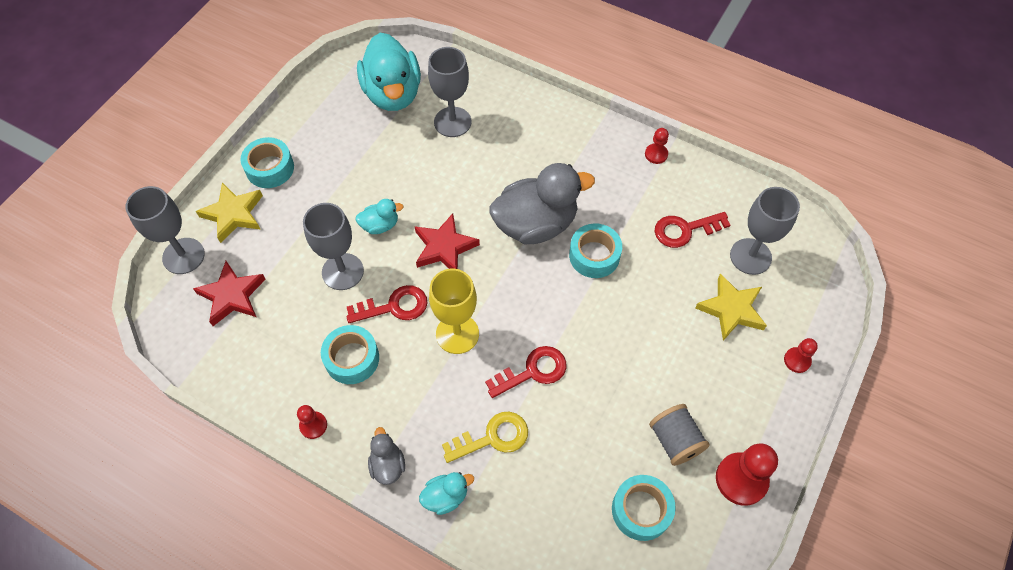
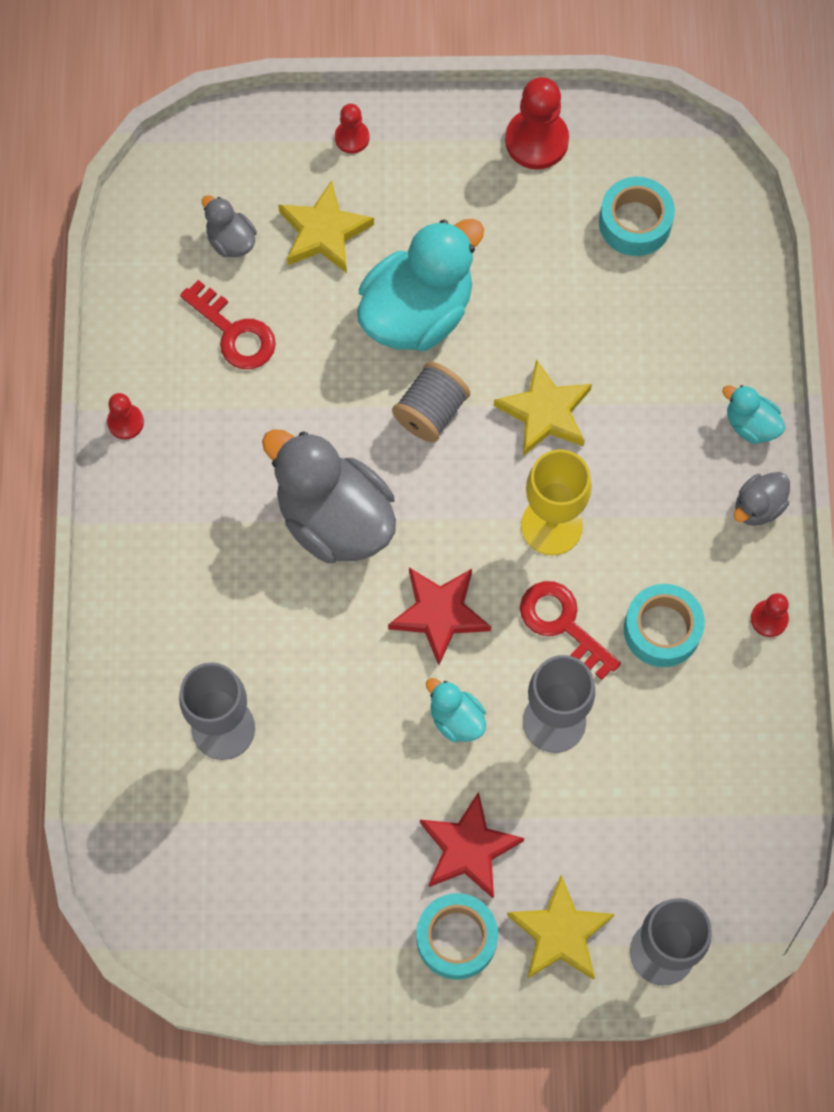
camera: 120 degrees left, 10 degrees up
red star [193,261,266,326] -> red star moved to [420,792,524,898]
turquoise duck [357,33,421,111] -> turquoise duck moved to [357,219,484,351]
yellow key [442,412,528,463] -> none
red key [485,346,566,398] -> yellow star [494,359,592,456]
turquoise tape [569,223,622,278] -> none
grey spool [649,404,710,466] -> grey spool moved to [392,362,470,442]
grey goblet [730,187,800,275] -> grey duck [202,195,257,257]

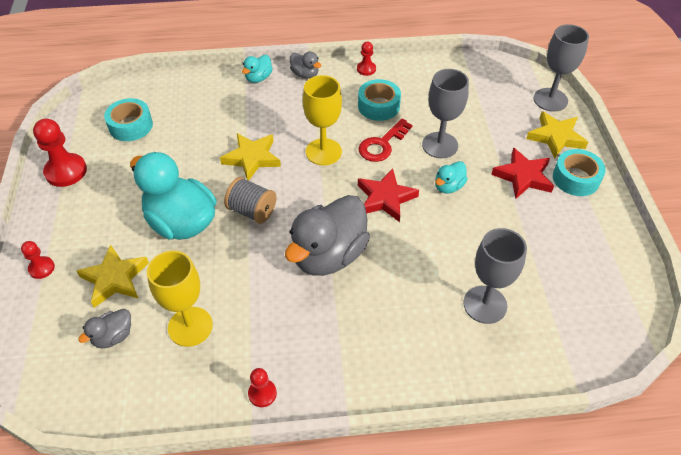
camera: 95 degrees left, 20 degrees down
red key [180,280,276,369] -> yellow goblet [147,251,213,347]

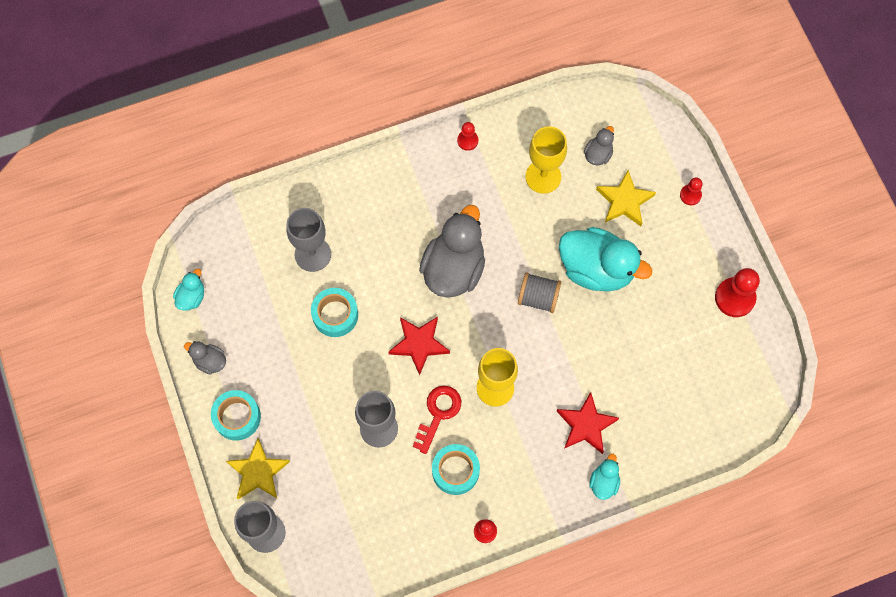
camera: 165 degrees right, 20 degrees up
turquoise tape [104,98,153,141] -> turquoise tape moved to [311,288,358,337]
yellow star [220,133,281,181] -> none
grey duck [290,52,321,79] -> grey duck moved to [184,341,226,375]
turquoise duck [435,161,468,194] -> turquoise duck moved to [173,269,204,311]
red star [491,147,554,199] -> red star moved to [557,392,619,454]

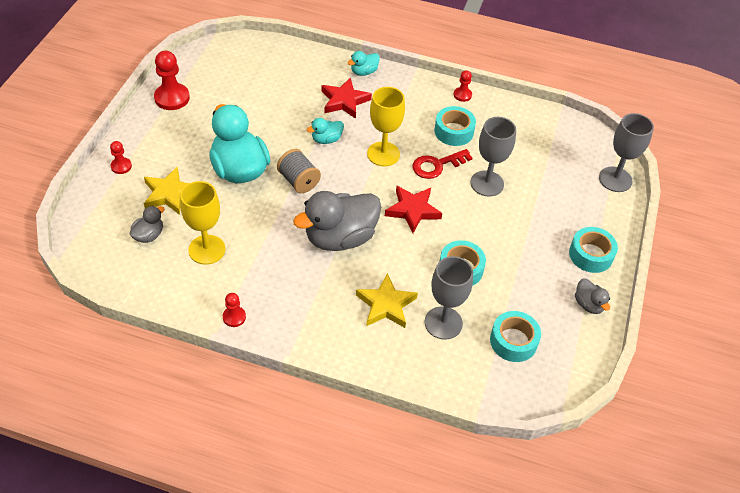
camera: 145 degrees left, 20 degrees down
turquoise duck [173,269,204,311] -> turquoise duck moved to [307,118,344,144]
yellow star [226,439,290,499] -> yellow star moved to [356,273,418,328]
grey duck [584,126,614,165] -> grey duck turned 150 degrees clockwise [130,206,165,243]
none -> turquoise tape [490,311,541,362]

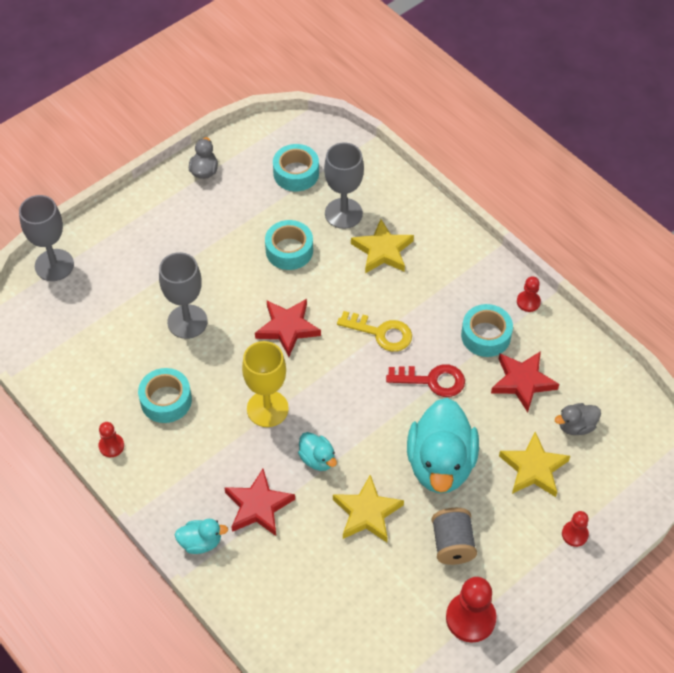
camera: 145 degrees left, 5 degrees up
yellow goblet [180,181,225,265] -> red star [491,351,559,412]
grey spool [277,149,321,193] -> grey spool moved to [432,508,477,565]
grey duck [293,191,381,251] -> yellow key [337,311,412,352]
turquoise duck [307,118,344,144] -> turquoise duck turned 45 degrees clockwise [298,432,337,471]
red key [413,149,472,179] -> red key moved to [386,364,465,397]
turquoise tape [569,227,618,273] -> turquoise tape moved to [461,304,513,357]
none -> yellow star [333,475,404,542]

